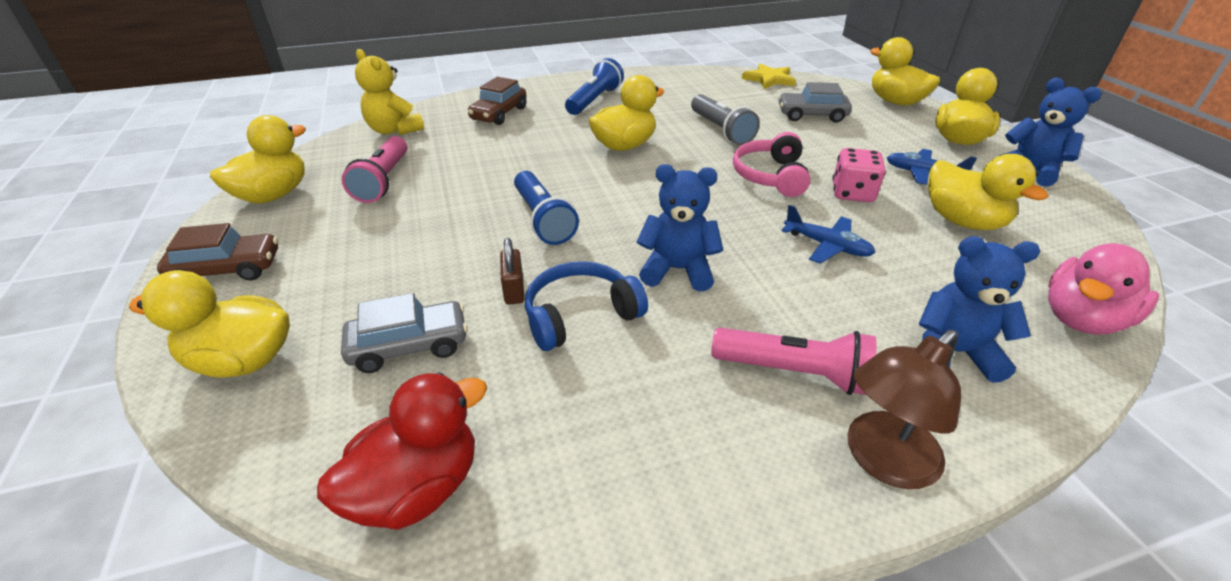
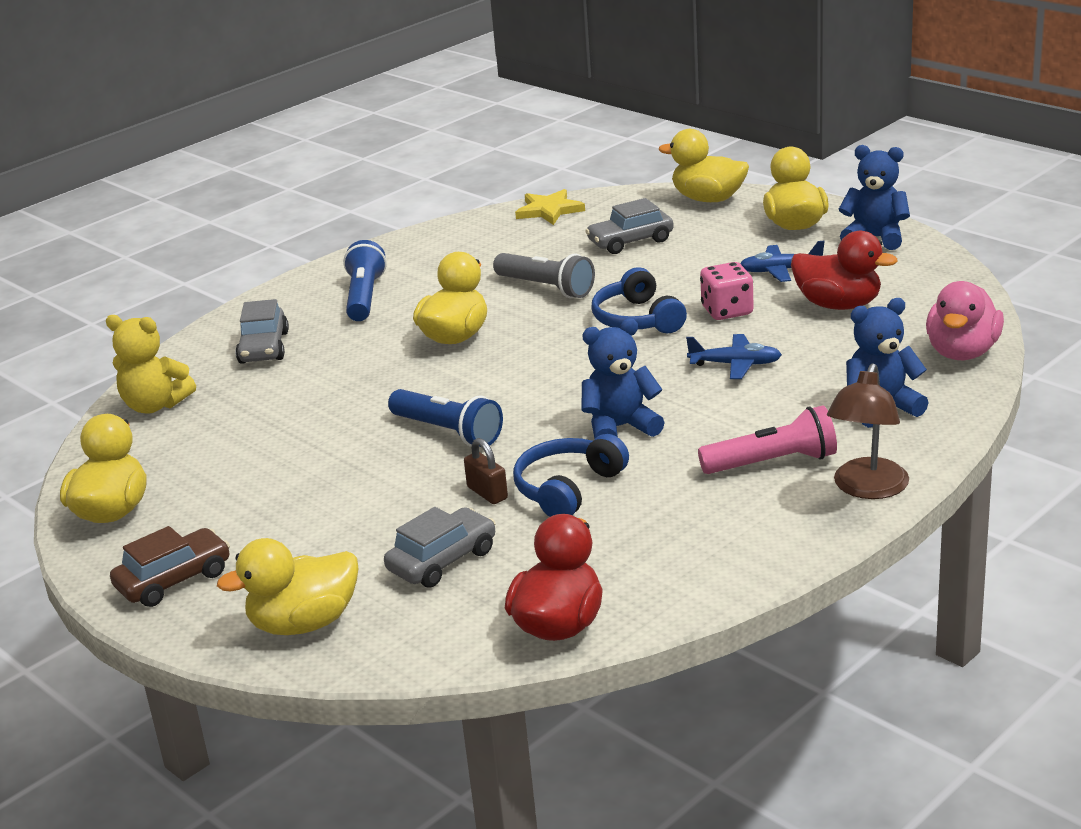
camera: 25 degrees left, 10 degrees down
pink flashlight [342,136,407,203] -> none
brown car [468,77,527,125] -> grey car [235,299,289,364]
pink headphones [733,132,810,197] -> blue headphones [592,267,687,333]
yellow duck [928,154,1048,230] -> red duck [791,231,897,310]

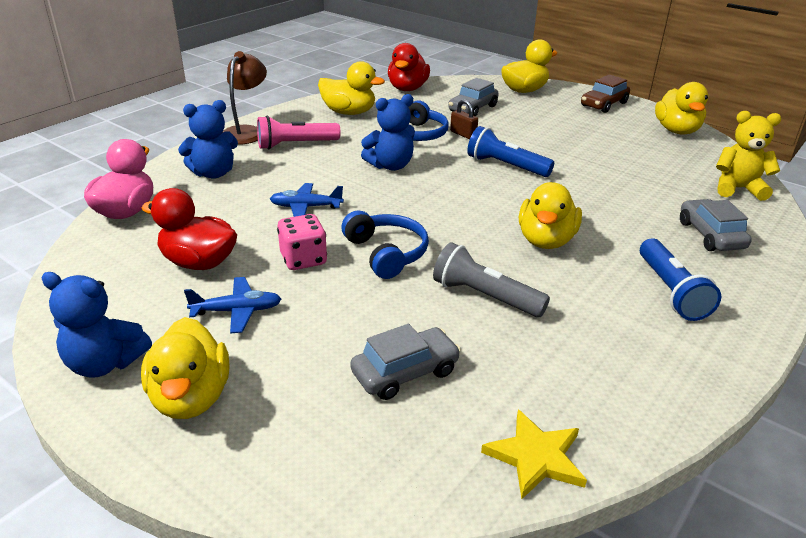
camera: 170 degrees right, 5 degrees up
yellow duck [659,129,749,202] -> yellow duck moved to [318,61,385,115]

